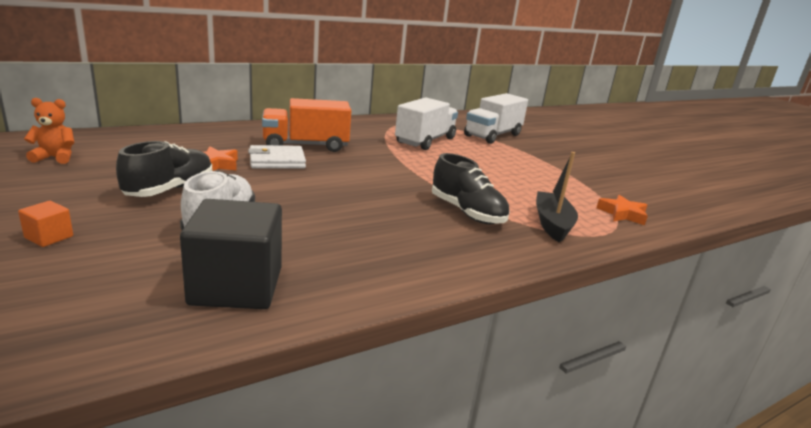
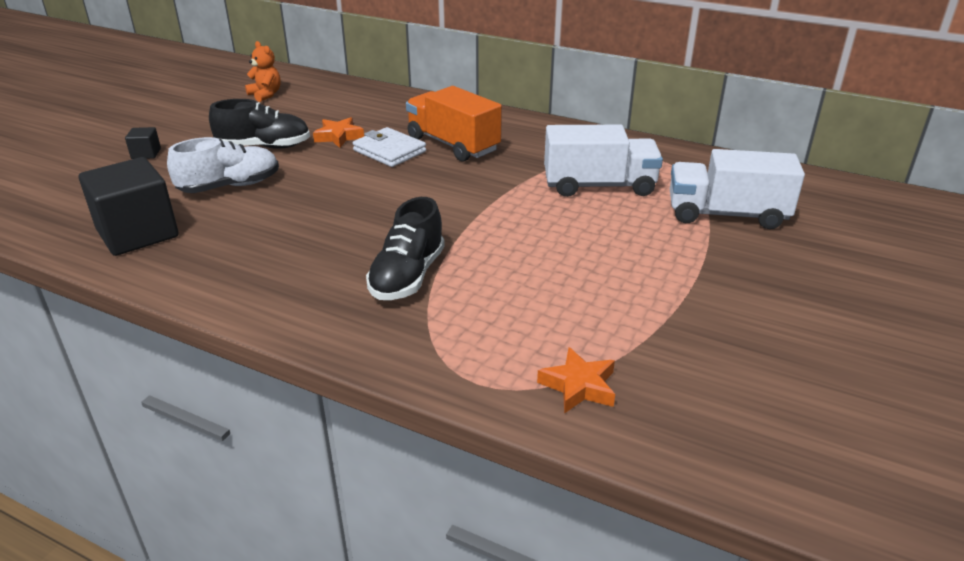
camera: 60 degrees right, 10 degrees up
orange cube [18,201,73,247] -> black cube [125,127,161,159]
black boat [536,152,578,242] -> none

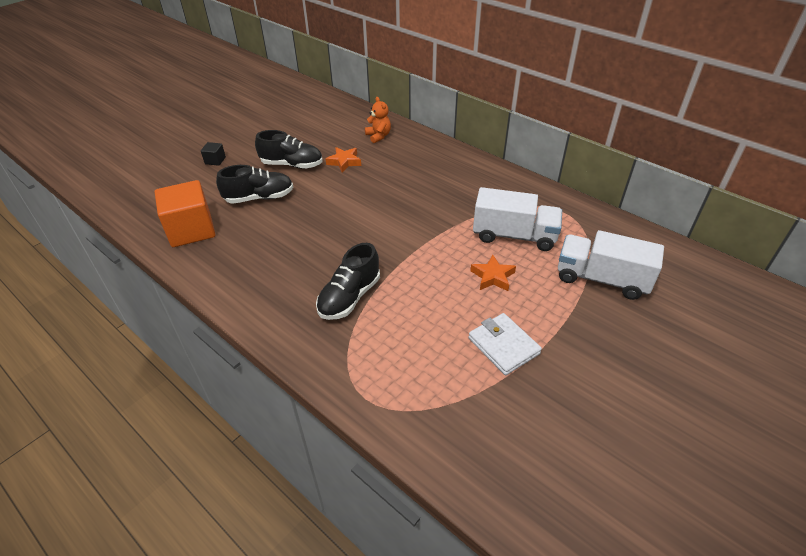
camera: 15 degrees right, 10 degrees up
black cube [79,157,179,256] -> orange cube [155,180,215,247]
white shoe [167,137,279,193] -> black shoe [216,165,293,204]
orange teddy bear [245,41,281,102] -> orange teddy bear moved to [365,97,391,143]
white wallet [353,127,426,167] -> white wallet moved to [469,313,542,375]
orange truck [406,86,502,162] -> none
orange star [537,347,615,414] -> orange star moved to [470,255,516,291]

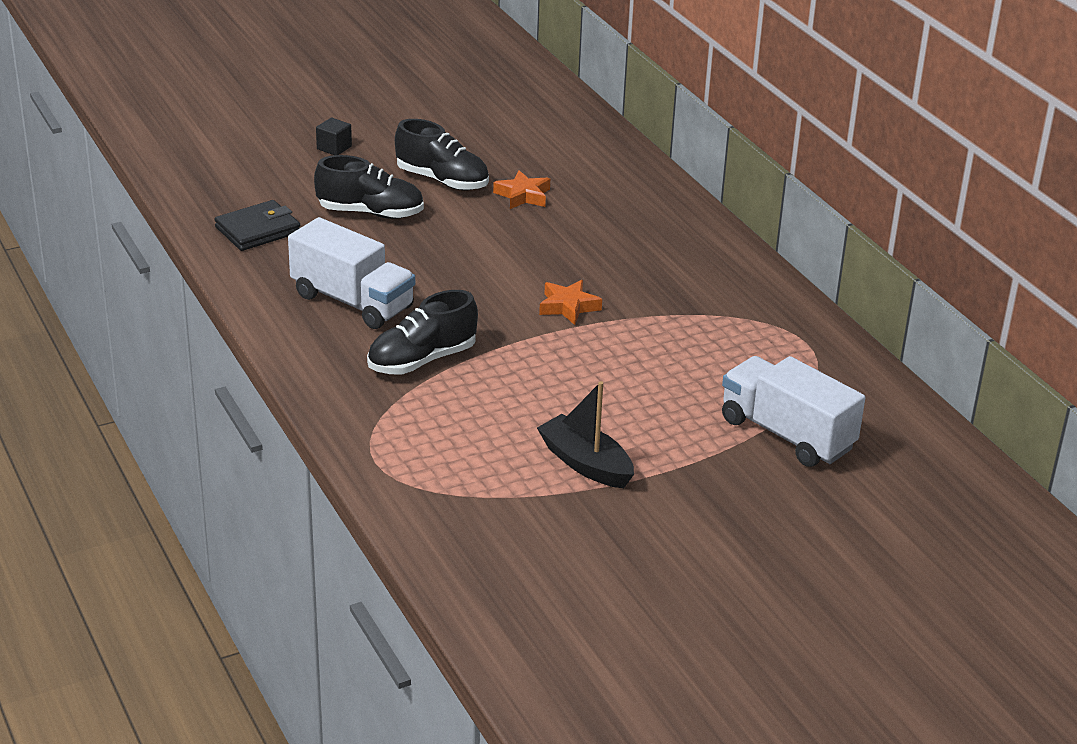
camera: 20 degrees right, 10 degrees down
orange cube [155,180,215,247] -> black wallet [215,200,300,251]
orange teddy bear [365,97,391,143] -> none
white wallet [469,313,542,375] -> black boat [537,381,634,488]
orange star [470,255,516,291] -> orange star moved to [539,280,602,325]
white truck [473,187,562,251] -> white truck moved to [288,217,415,329]

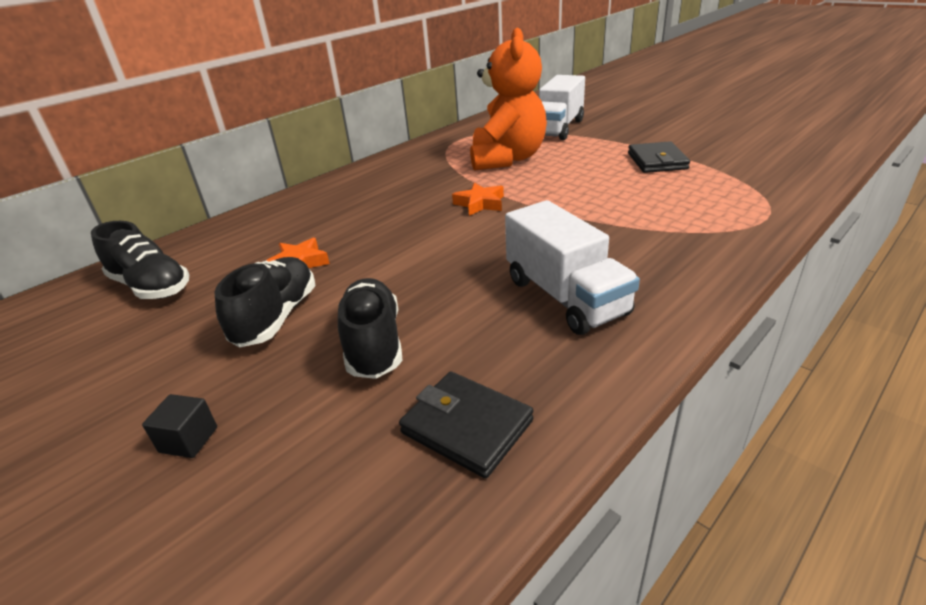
camera: 105 degrees left, 0 degrees up
white truck [288,217,415,329] -> white truck turned 135 degrees clockwise [505,200,640,335]
black shoe [367,290,478,374] -> black shoe moved to [91,221,189,299]
black boat [537,381,634,488] -> black wallet [628,141,690,173]
none -> orange teddy bear [470,28,547,171]

